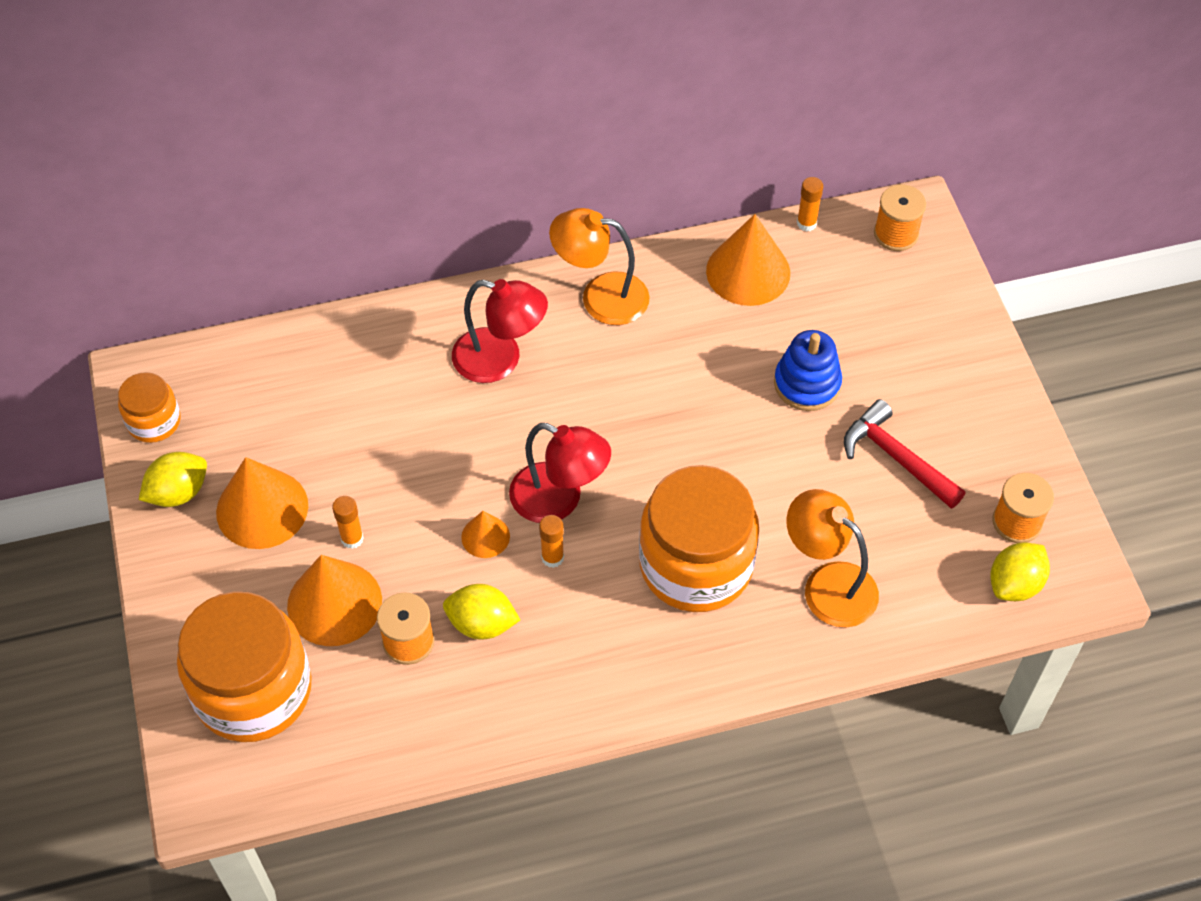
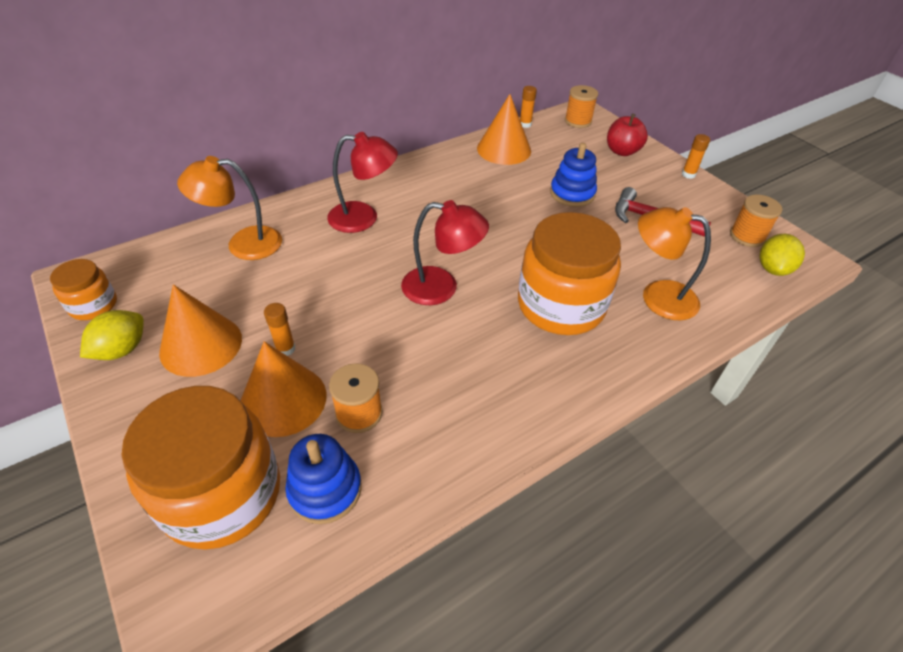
camera: 20 degrees left, 10 degrees down
yellow lemon [443,584,520,640] -> none
orange cone [461,511,510,558] -> none
orange glue stick [539,515,564,568] -> orange glue stick moved to [682,134,710,179]
orange lamp [549,208,649,325] -> orange lamp moved to [177,156,282,260]
none -> blue stacking toy [285,434,362,524]
none -> red apple [607,113,648,156]

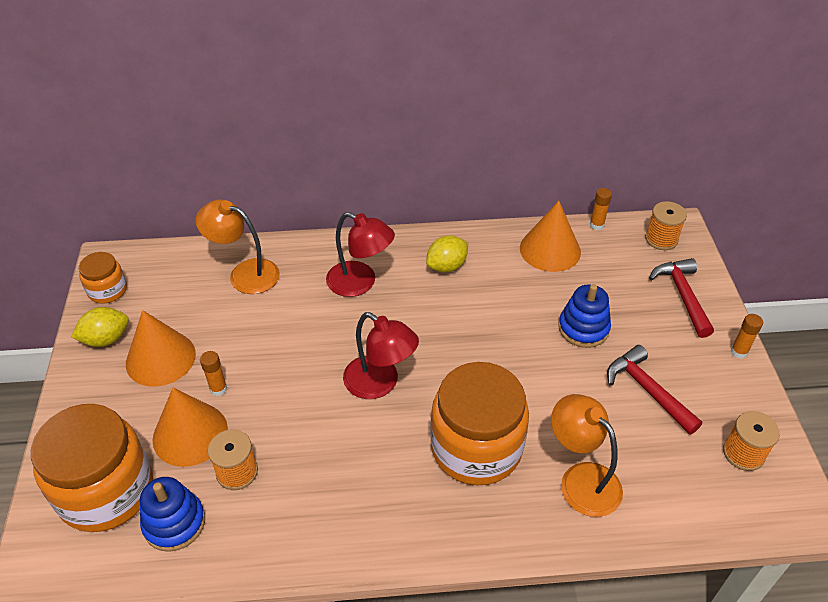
camera: 30 degrees right, 0 degrees up
red apple [607,113,648,156] -> red hammer [649,258,714,338]
yellow lemon [759,234,805,276] -> yellow lemon moved to [426,235,468,272]

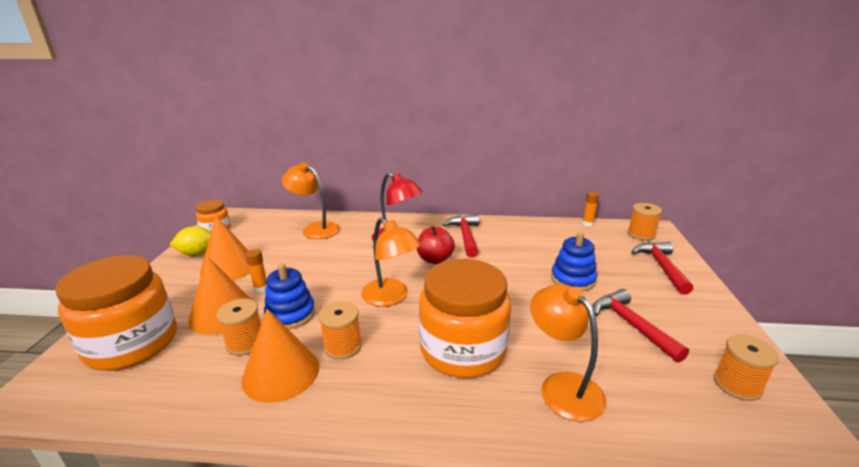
camera: 10 degrees right, 20 degrees down
blue stacking toy [140,477,205,552] -> blue stacking toy moved to [264,263,315,330]
red lamp [343,312,419,399] -> orange lamp [361,217,421,307]
yellow lemon [426,235,468,272] -> red hammer [442,214,479,258]
orange cone [520,201,581,272] -> orange cone moved to [241,309,319,403]
orange glue stick [731,314,763,359] -> none
none -> orange spool [319,301,362,359]
none -> red apple [417,226,455,264]

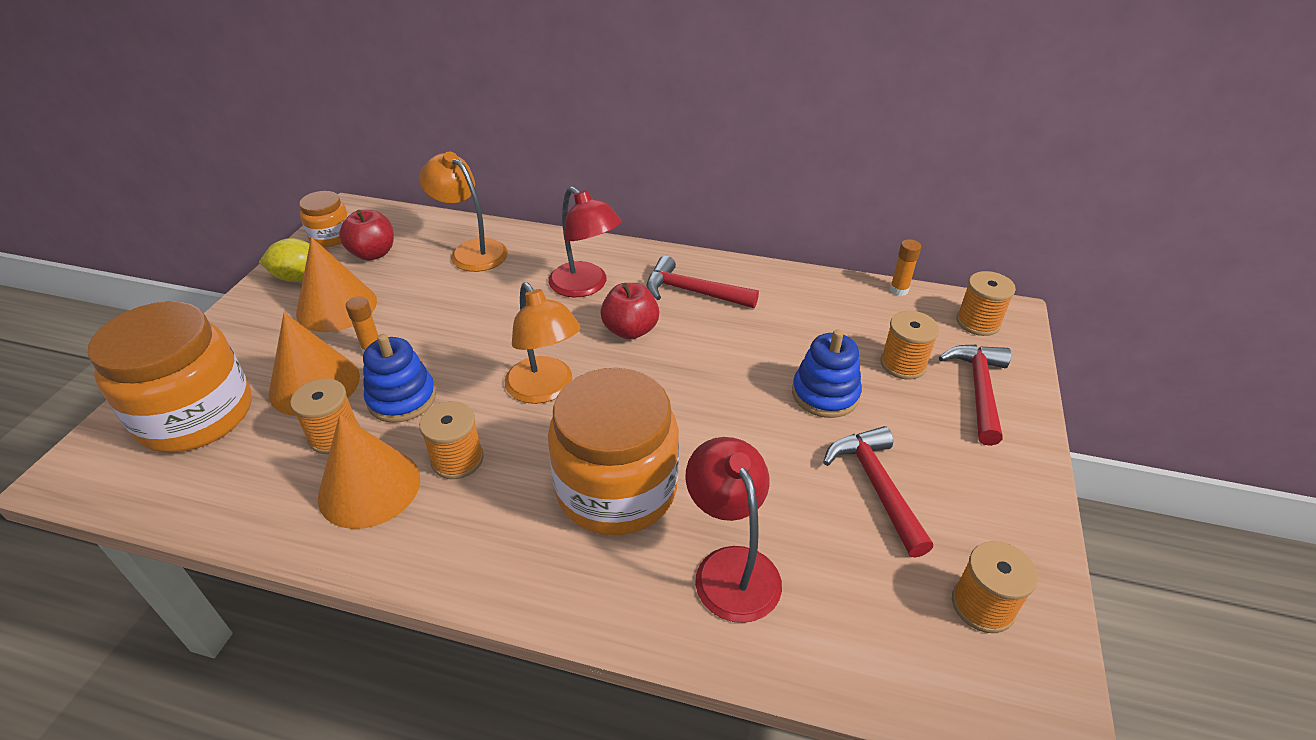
camera: 10 degrees right, 15 degrees up
red hammer [442,214,479,258] -> red hammer turned 75 degrees counterclockwise [647,256,759,308]
orange lamp [530,284,607,422] -> red lamp [685,437,782,623]
none -> red apple [339,210,394,261]
none -> orange spool [880,311,939,380]

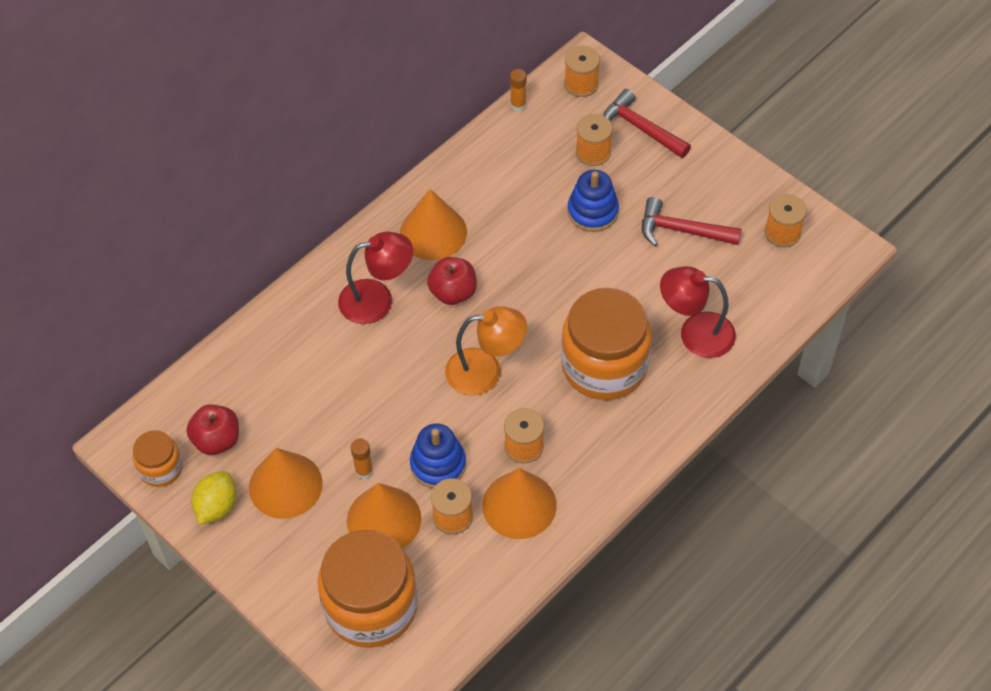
camera: 60 degrees left, 15 degrees up
orange lamp [419,152,508,272] -> none
red hammer [647,256,759,308] -> orange cone [400,189,467,260]

